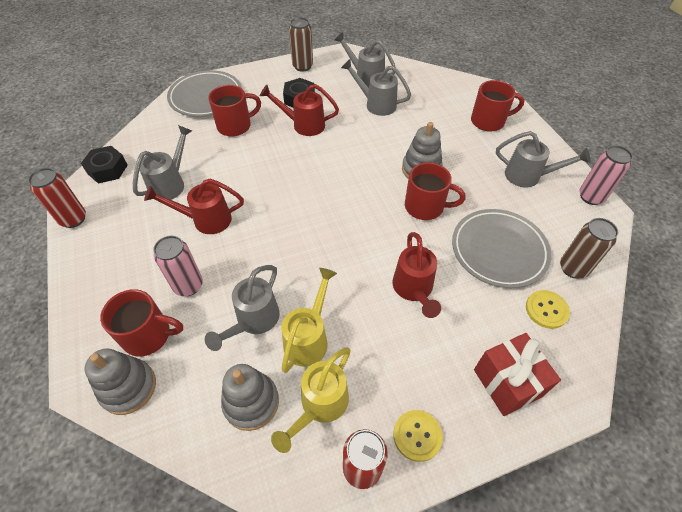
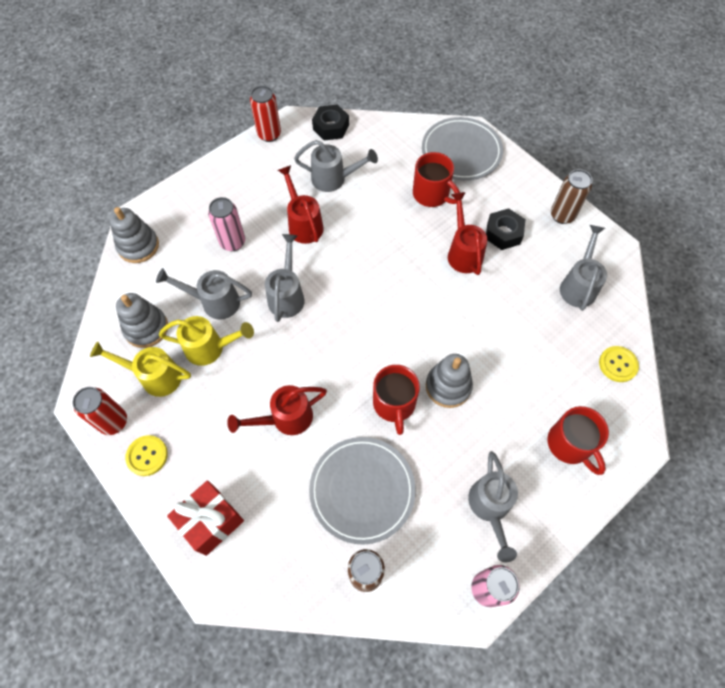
camera: 70 degrees right, 10 degrees up
red mug [100,289,183,357] -> none
grey watering can [341,59,411,116] -> grey watering can moved to [265,234,305,322]
yellow button [526,290,570,329] -> yellow button moved to [599,346,639,382]

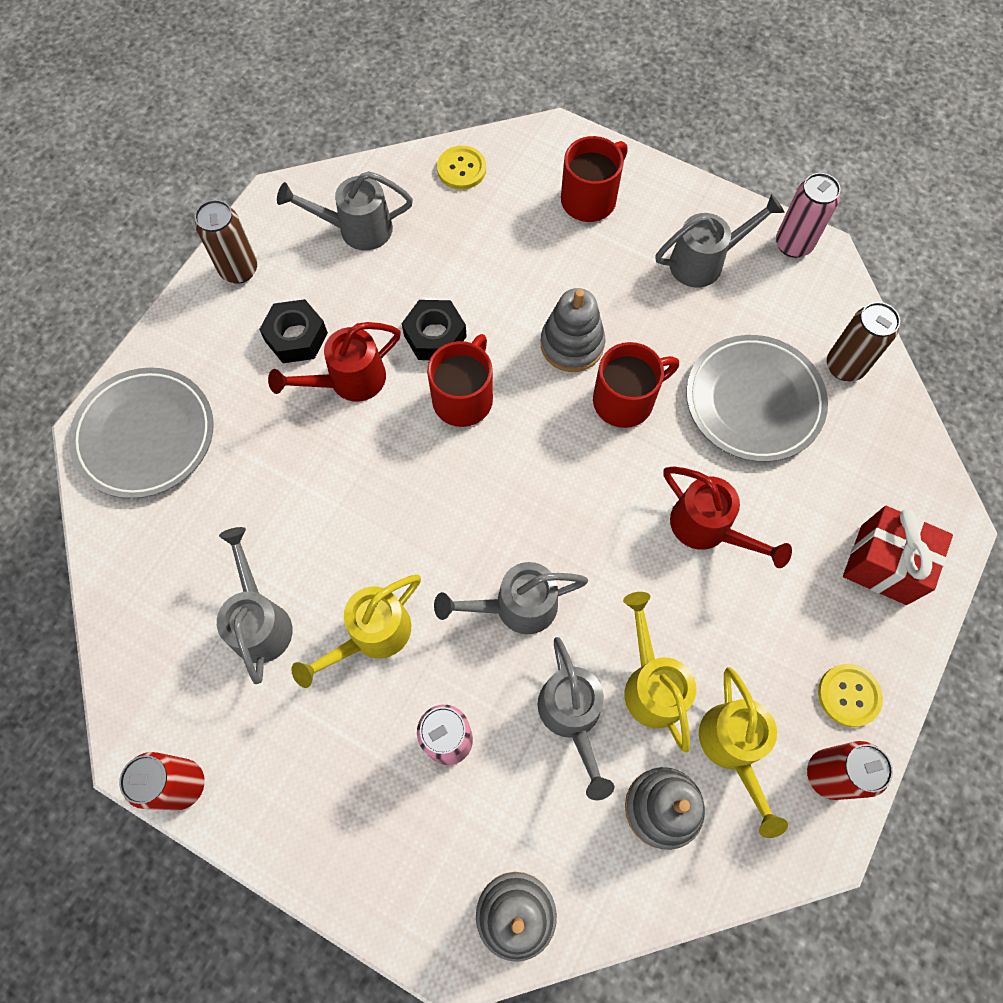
camera: 110 degrees left, 5 degrees up
red watering can [278,165,324,244] -> yellow watering can [291,575,421,688]
black nut [312,104,349,141] -> black nut moved to [402,300,467,360]
red mug [413,152,460,207] -> red mug moved to [427,334,493,427]

